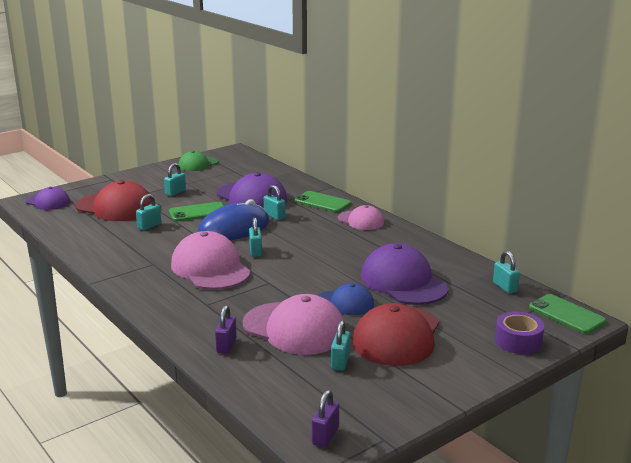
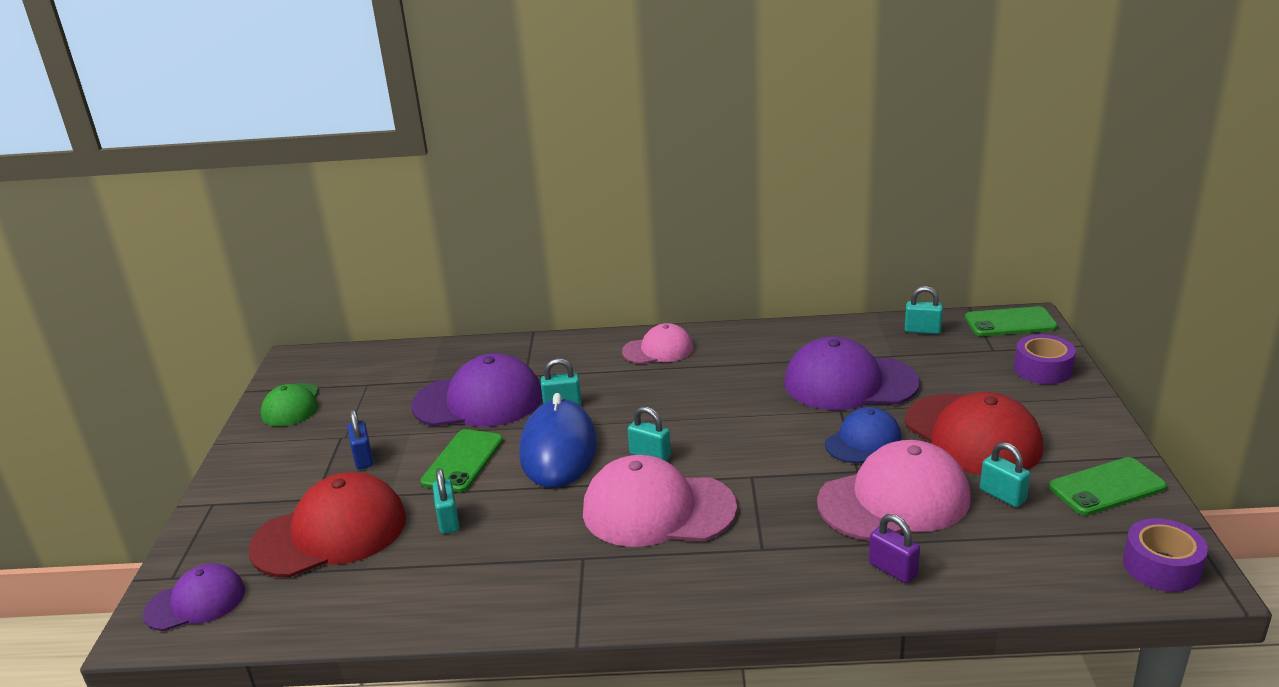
camera: 50 degrees left, 5 degrees up
turquoise padlock [164,163,186,196] -> blue padlock [348,409,373,469]
green phone [294,191,351,212] -> green phone moved to [1049,457,1167,515]
purple padlock [312,390,339,447] -> purple tape [1123,518,1208,592]

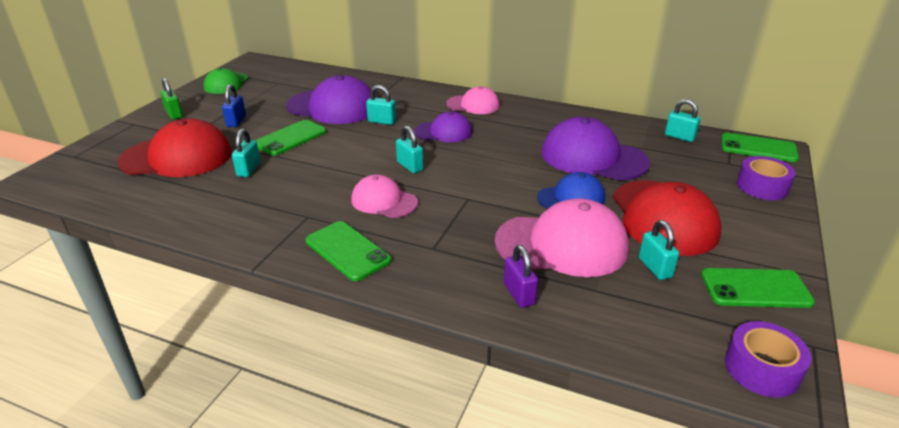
camera: 20 degrees right, 5 degrees up
purple cap [143,563,245,631] -> purple cap moved to [414,111,472,142]
blue mouse [519,393,597,488] -> none
pink cap [583,455,737,547] -> pink cap [351,175,418,218], size x0.58
none -> green padlock [160,78,183,120]
none -> green phone [306,221,391,281]

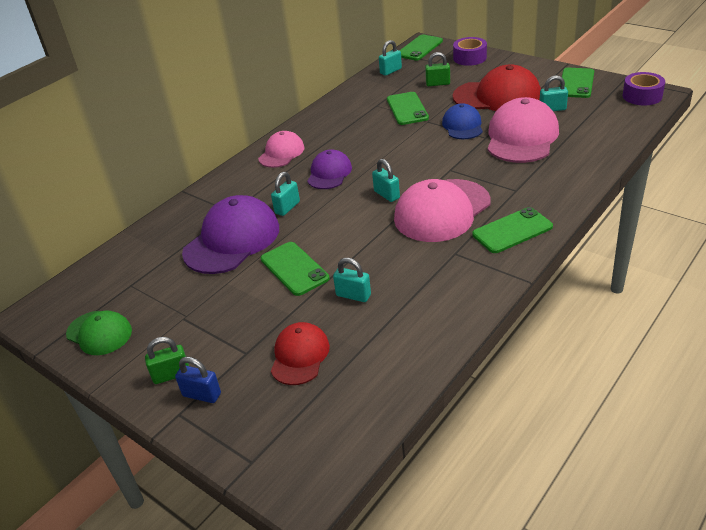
camera: 70 degrees left, 5 degrees up
red cap [117,119,232,177] -> red cap [271,322,330,385], size x0.58
blue padlock [222,84,246,127] -> blue padlock moved to [175,357,221,403]
pink cap [351,175,418,218] -> pink cap [394,179,491,242], size x1.72
turquoise padlock [396,126,424,173] -> turquoise padlock turned 75 degrees clockwise [372,159,400,202]
purple padlock [504,245,538,308] -> none
purple cap [541,117,650,181] -> green phone [387,92,429,125]
none -> green padlock [425,52,450,86]

